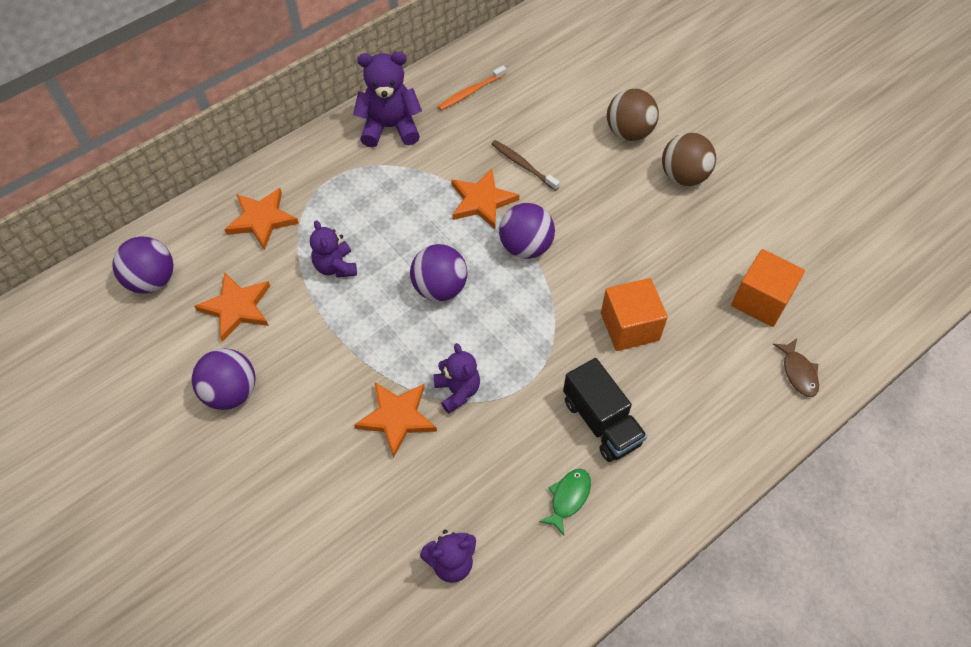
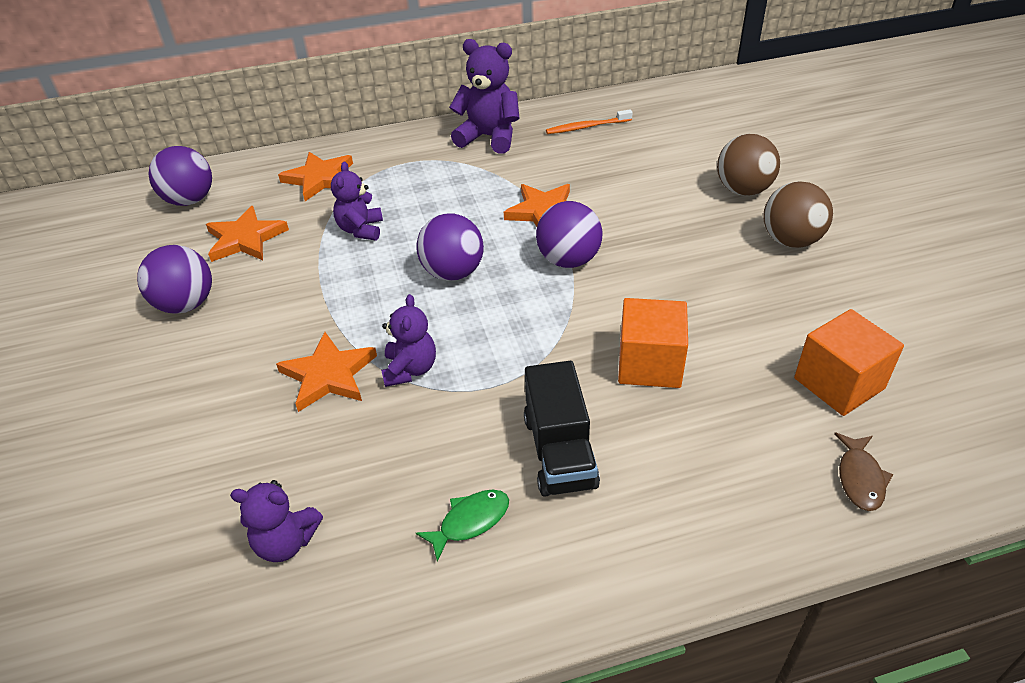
camera: 25 degrees right, 15 degrees down
brown toothbrush [491,140,560,191] -> none

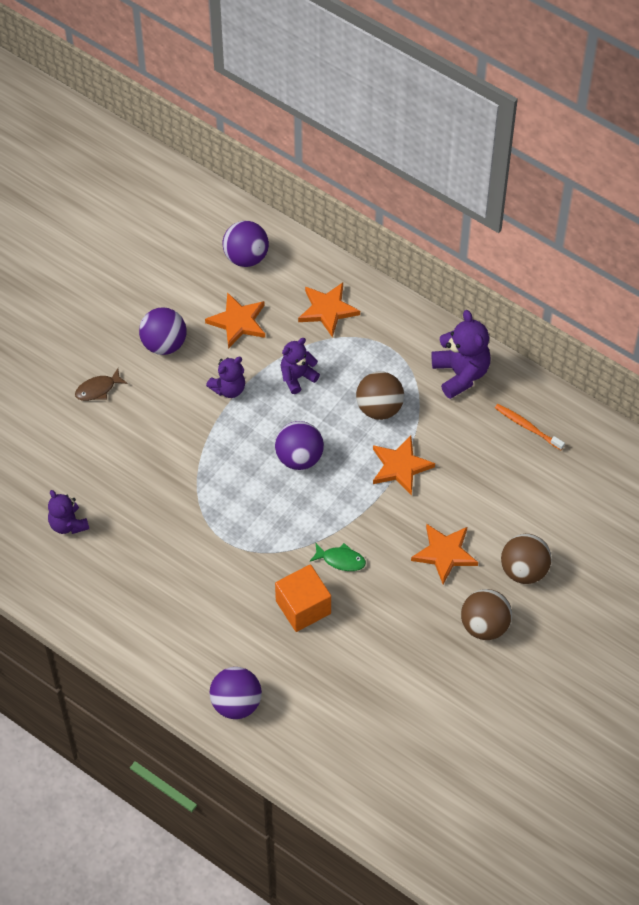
camera: 50 degrees right, 15 degrees up
orange star [276,332,377,412] -> orange star moved to [411,524,478,584]
purple teddy bear [381,294,436,387] -> purple teddy bear moved to [206,357,245,398]
green fish [416,489,509,562] -> green fish moved to [310,543,366,571]
black truck [524,361,600,497] -> none
purple ball [536,201,602,268] -> purple ball moved to [209,667,262,719]
orange cube [794,309,904,416] -> none
brown fish [834,432,893,511] -> brown fish moved to [75,368,128,401]
none -> brown ball [356,371,404,420]

